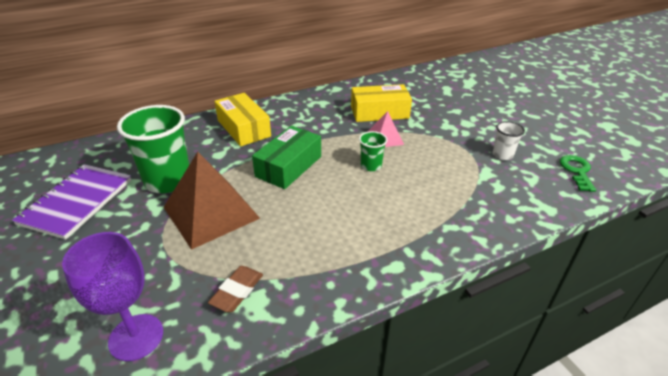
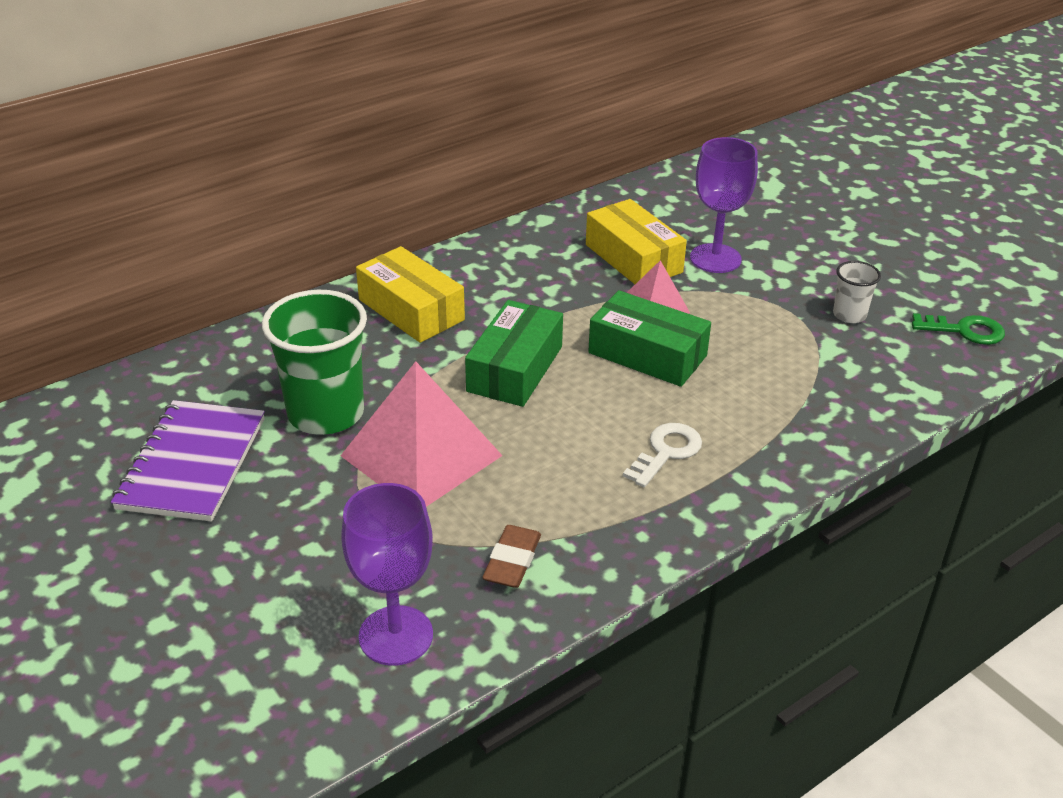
camera: 10 degrees left, 0 degrees up
brown pyramid [164,152,260,250] -> pink pyramid [341,361,503,507]
yellow box [351,84,412,122] -> yellow box turned 75 degrees clockwise [586,199,687,284]
green cup [359,131,387,171] -> green box [588,290,711,387]
green key [560,155,596,192] -> green key turned 105 degrees clockwise [912,313,1005,345]
none -> white key [623,423,702,487]
none -> purple goblet [690,137,758,273]

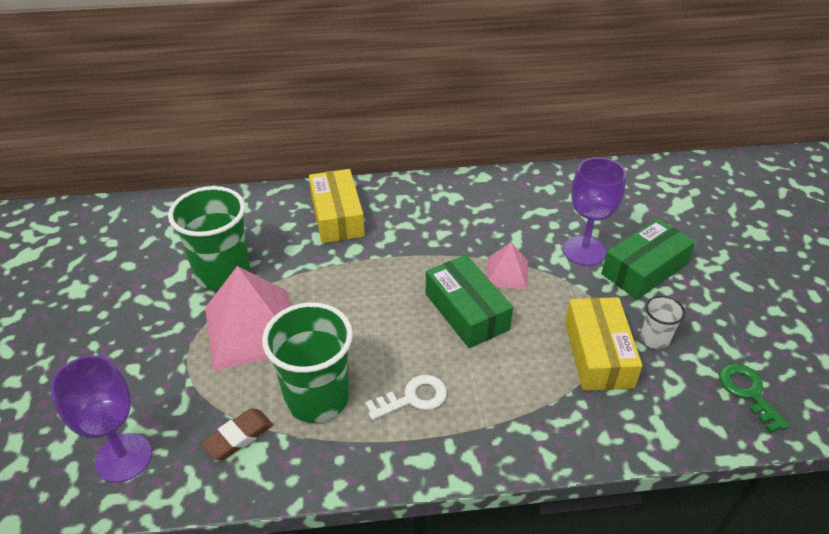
camera: 30 degrees right, 5 degrees up
purple notebook [111,400,265,522] -> none
green box [465,300,563,407] -> green box moved to [601,218,695,300]
yellow box [586,199,687,284] -> yellow box moved to [565,297,643,391]
green key [912,313,1005,345] -> green key turned 150 degrees counterclockwise [719,363,790,433]
none -> green cup [262,302,353,423]

